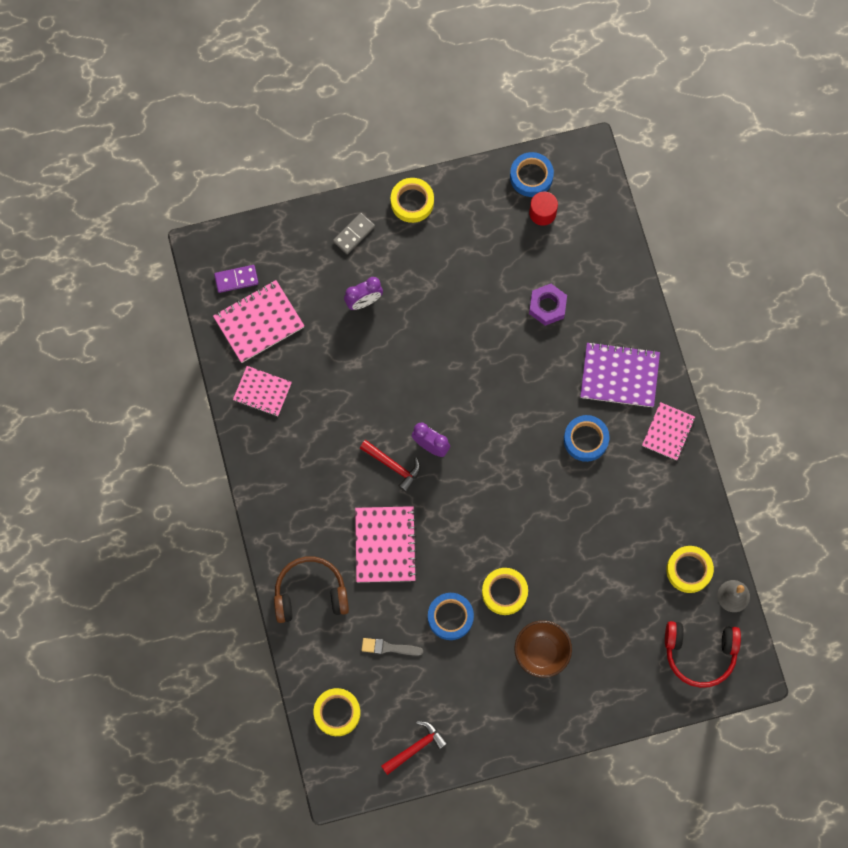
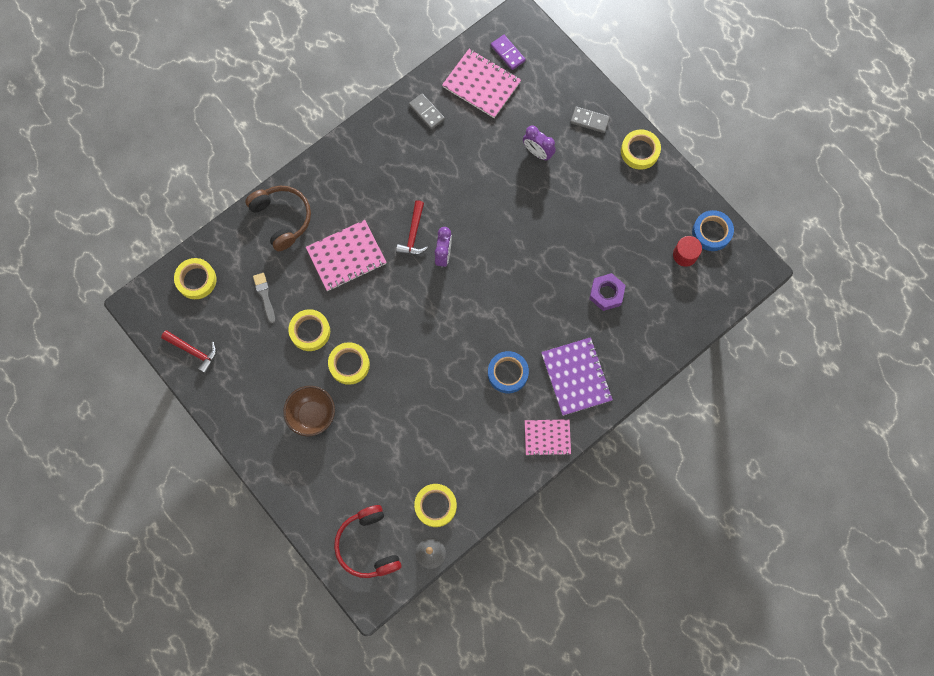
camera: 65 degrees right, 0 degrees up
pink notebook [233,366,292,416] -> grey domino [409,93,445,129]
blue tape [428,593,474,640] -> yellow tape [288,309,330,351]

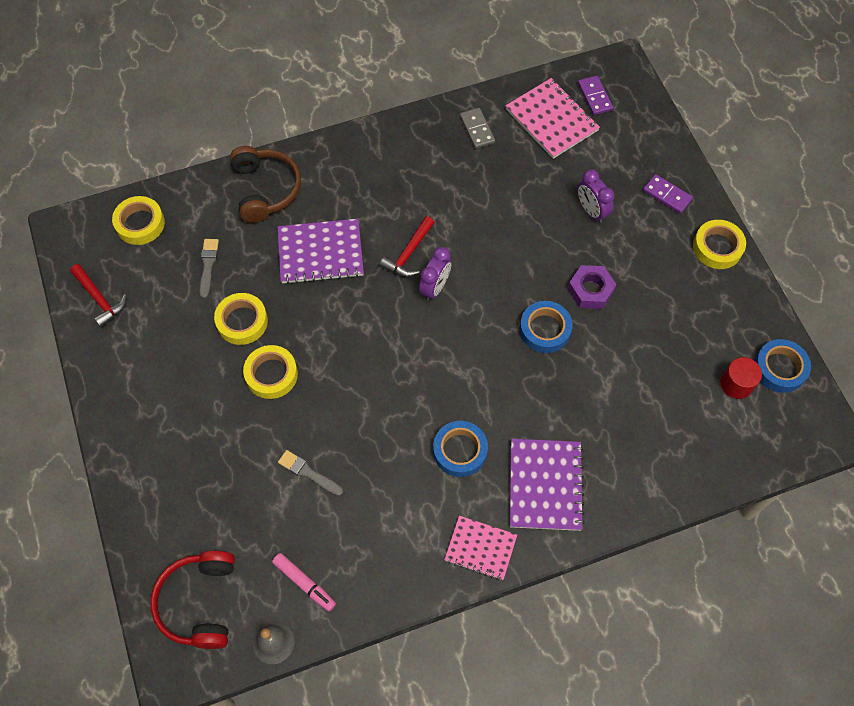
camera: 20 degrees right, 10 degrees down
brown bowl [283,386,335,436] -> none
pink notebook [306,220,387,291] -> purple notebook [277,219,364,284]
yellow tape [414,484,457,527] -> pink marker [272,553,336,611]
grey domino [571,106,610,133] -> purple domino [643,174,693,214]
purple nut [589,273,626,311] -> purple nut moved to [568,265,616,309]
none -> grey brush [278,450,343,496]
none -> blue tape [520,301,573,353]

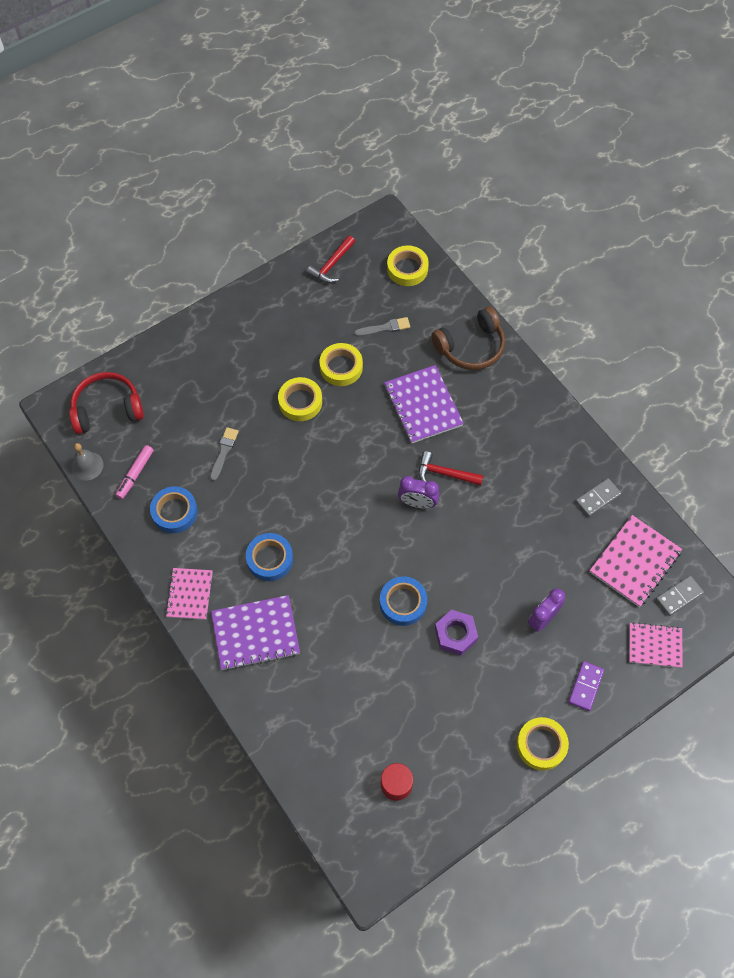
camera: 75 degrees right, 0 degrees up
purple domino [578,76,613,115] -> grey domino [656,576,704,616]
blue tape [754,339,811,393] -> blue tape moved to [150,487,198,533]
none -> pink notebook [629,622,683,668]

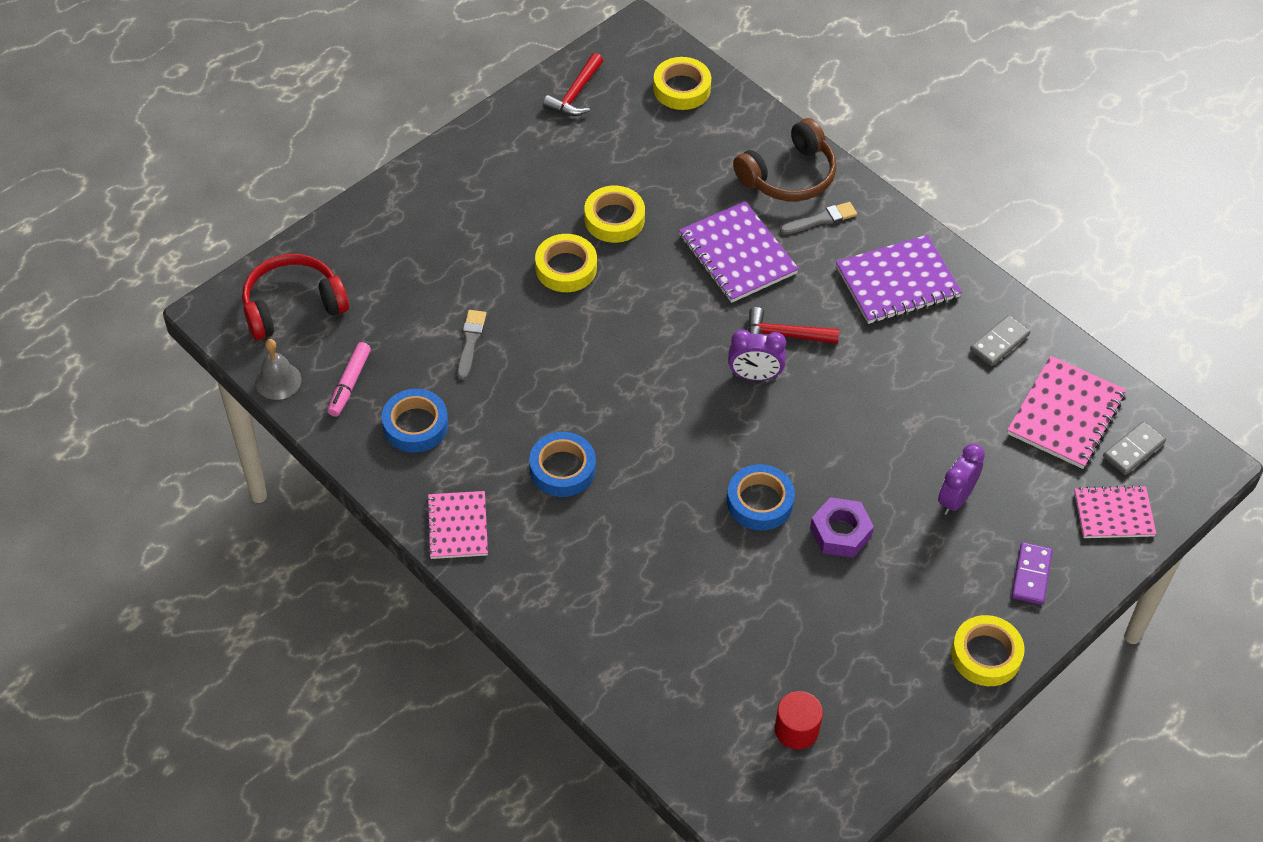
camera: 10 degrees left, 10 degrees down
purple notebook [211,595,300,671] -> purple notebook moved to [836,235,962,324]
grey brush [354,317,410,337] -> grey brush moved to [780,202,857,235]

